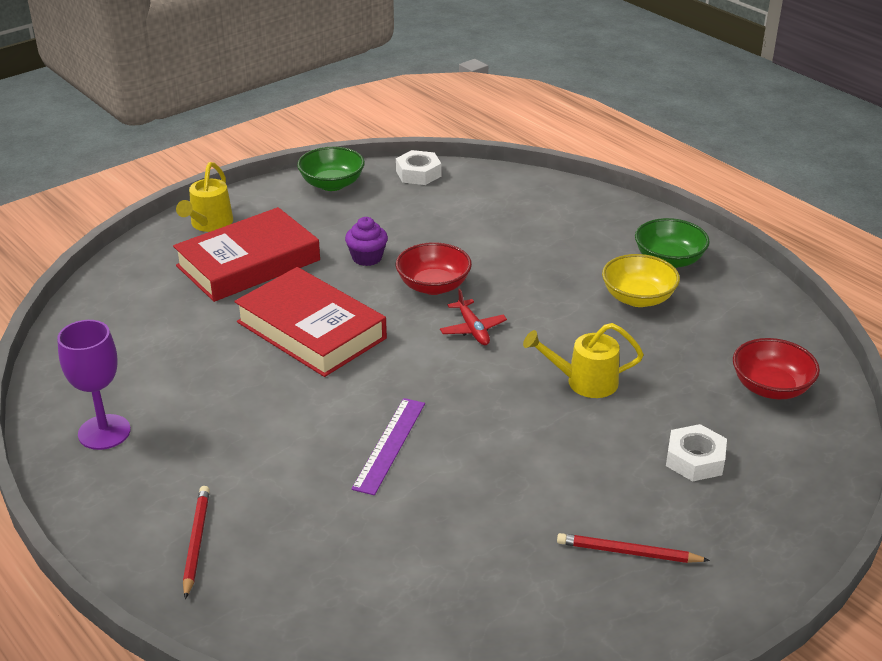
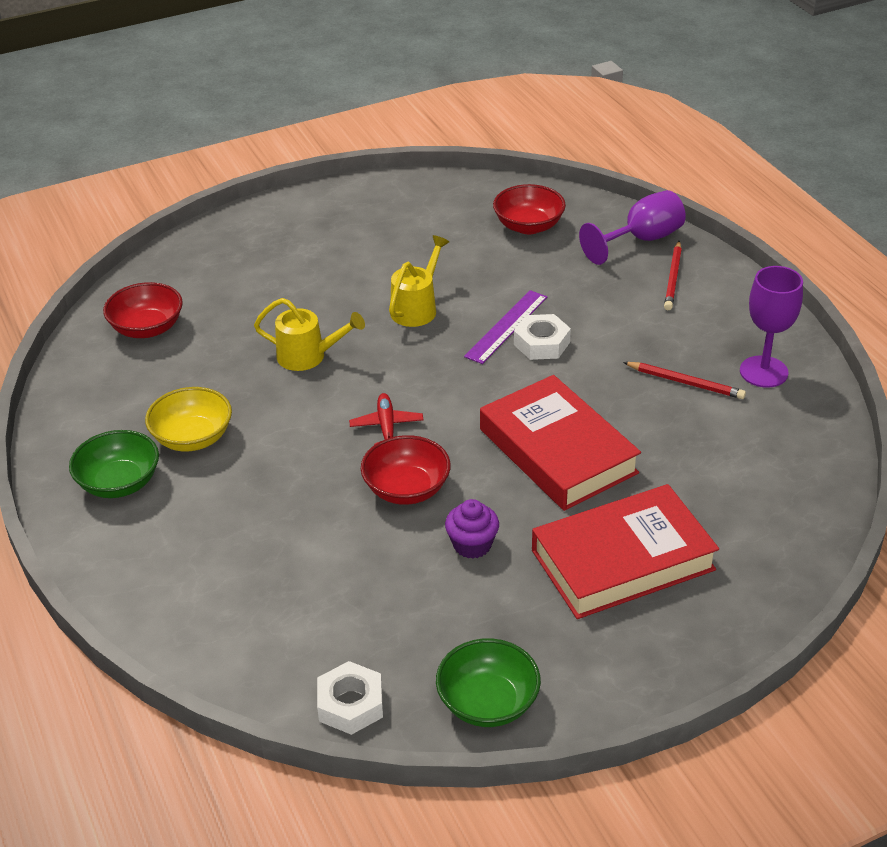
camera: 165 degrees left, 5 degrees up
yellow watering can [176,162,233,232] -> yellow watering can moved to [389,235,449,327]
red pencil [557,533,710,563] -> red pencil moved to [623,362,746,399]
white nut [666,424,727,481] -> white nut moved to [514,314,571,360]
none -> red bowl [493,184,566,234]
none -> purple goblet [579,190,686,265]

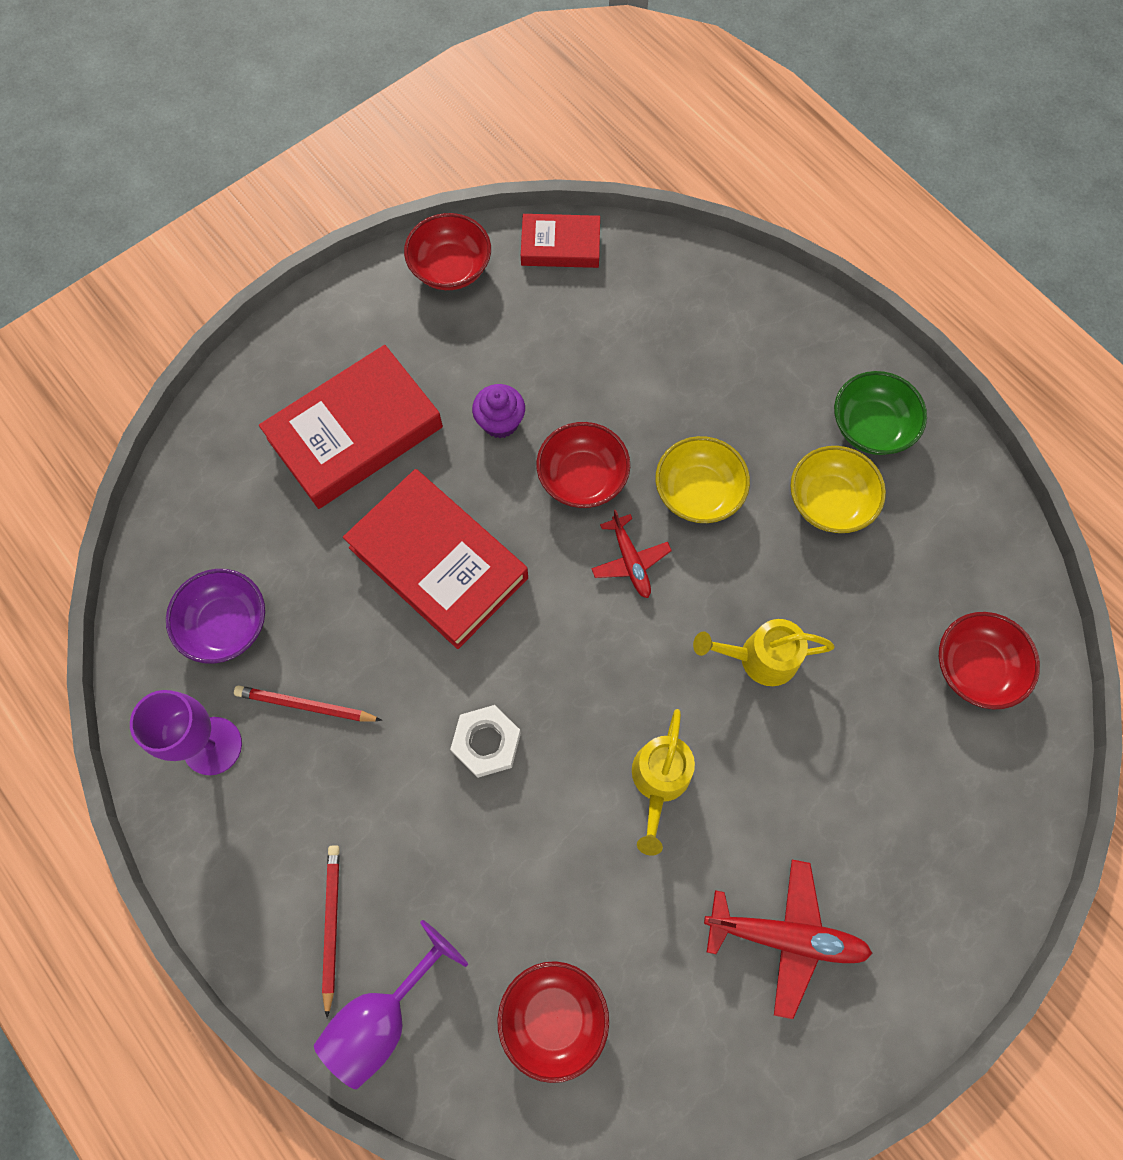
camera: 165 degrees right, 30 degrees up
white nut [317,661,383,735] -> red book [521,214,600,268]
green bowl [436,638,541,727] -> red bowl [404,213,491,290]
purple ruler [464,290,547,364] -> none
none -> purple bowl [166,569,265,664]
none -> yellow bowl [656,436,750,523]
none -> red plane [704,860,873,1019]

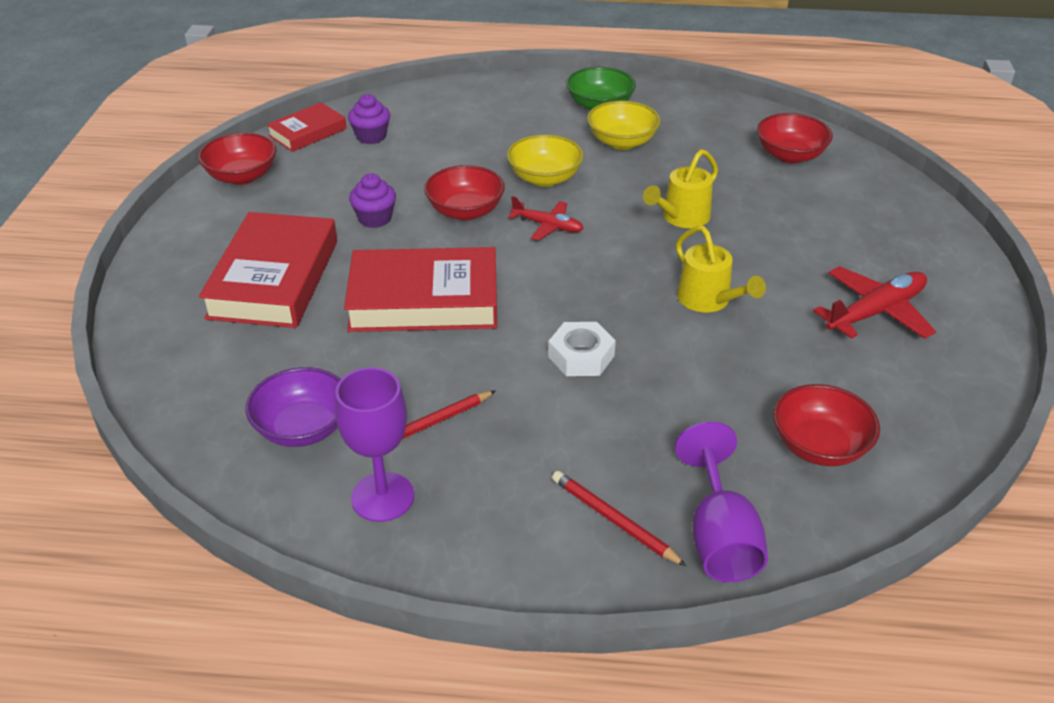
camera: 45 degrees left, 30 degrees down
none -> purple cupcake [348,94,390,144]

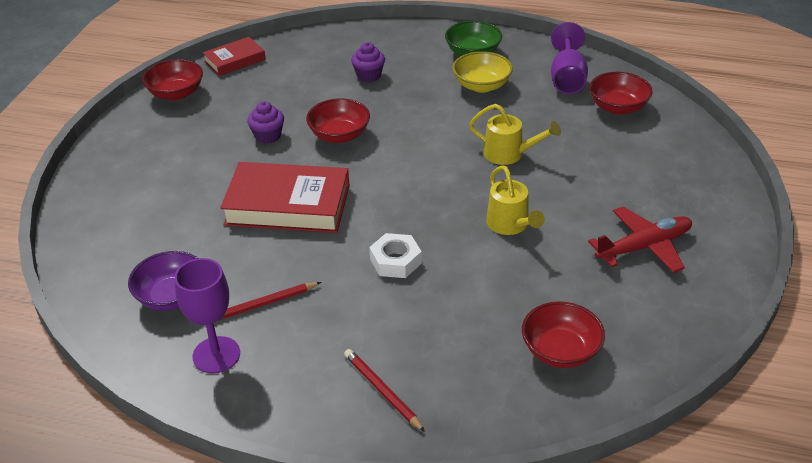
camera: 10 degrees right, 0 degrees up
red book [199,212,337,328] -> none
purple cupcake [348,94,390,144] -> purple cupcake moved to [351,42,385,82]
yellow bowl [507,134,584,187] -> none
red plane [508,196,584,240] -> none
yellow watering can [643,149,718,228] -> yellow watering can turned 120 degrees counterclockwise [469,104,561,165]
purple goblet [675,422,768,582] -> purple goblet moved to [551,22,588,94]

